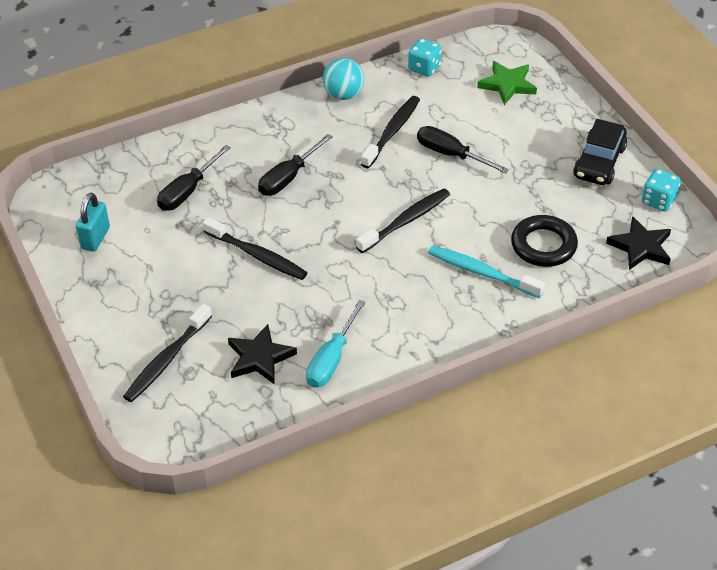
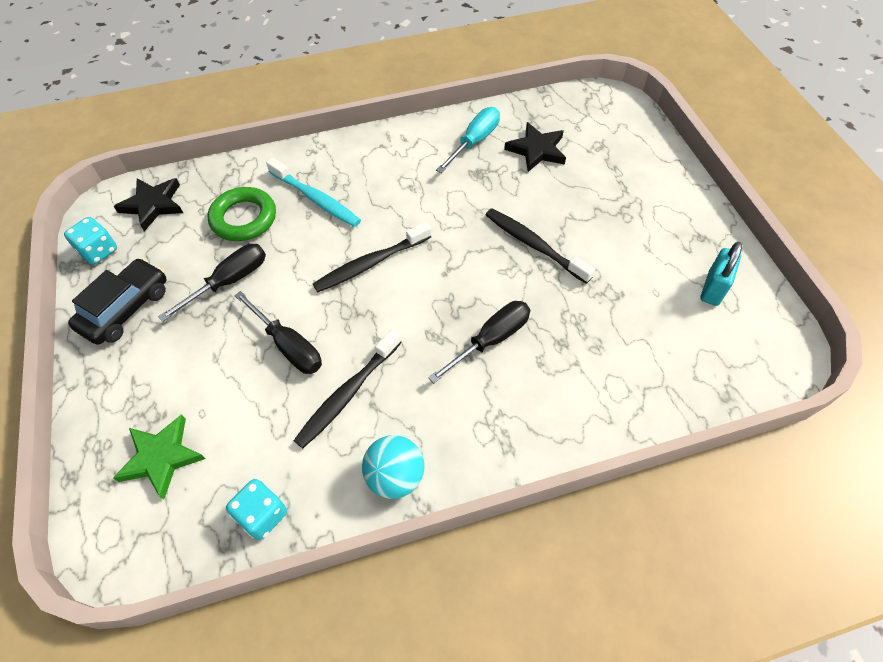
camera: 170 degrees left, 10 degrees up
black toothbrush [123,304,212,402] -> none
black screwdriver [157,145,231,211] -> black screwdriver moved to [158,244,266,322]
black ring [511,215,578,267] -> green ring [208,187,276,241]

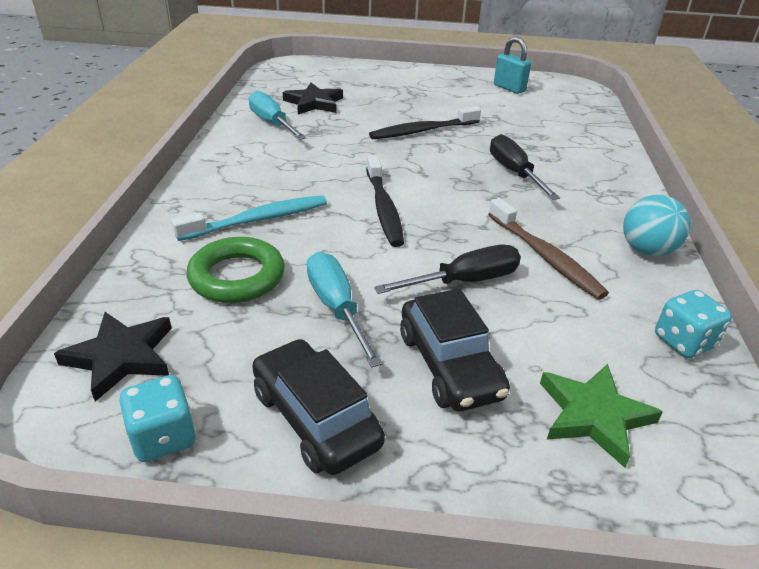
camera: 70 degrees left, 20 degrees down
black screwdriver [158,244,266,322] -> turquoise screwdriver [307,252,383,367]
black toothbrush [294,329,402,448] -> brown toothbrush [488,198,609,300]
none -> black car [400,289,510,411]

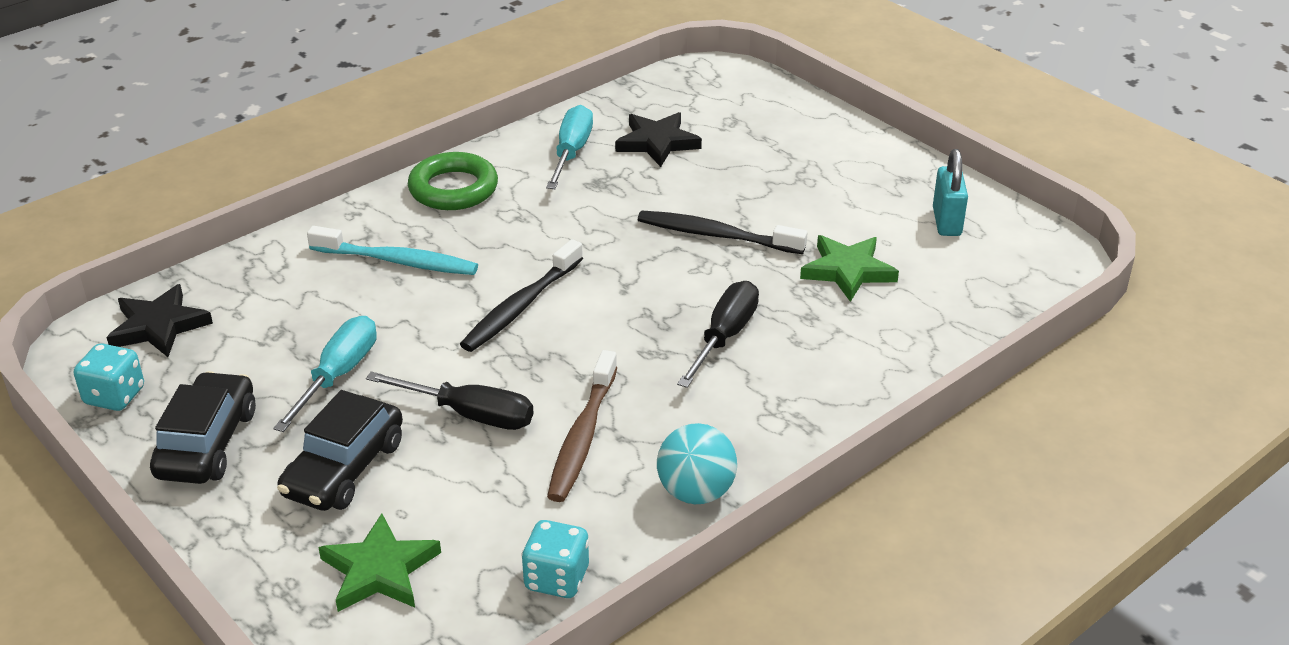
camera: 45 degrees right, 0 degrees up
green ring [187,237,285,303] -> green ring moved to [408,152,498,210]
none -> green star [800,235,899,302]

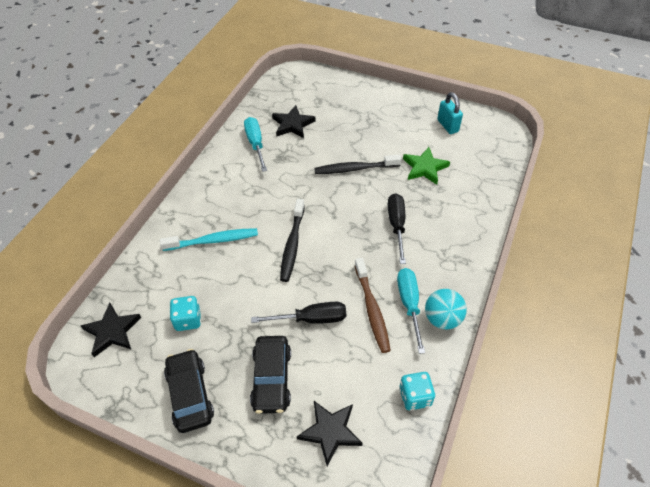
camera: 25 degrees left, 15 degrees up
turquoise dice [74,343,144,411] -> turquoise dice moved to [170,296,201,331]
turquoise screwdriver [273,316,377,432] -> turquoise screwdriver moved to [397,268,425,354]
green star [318,513,441,612] -> black star [297,401,362,466]
green ring [408,152,498,210] -> none

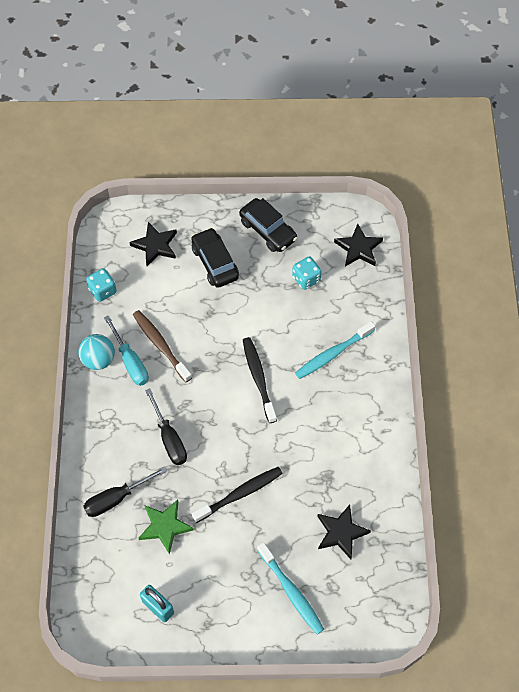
camera: 155 degrees right, 10 degrees up
turquoise screwdriver [244,117,267,172] -> none
black screwdriver [251,302,346,324] -> black screwdriver moved to [83,466,167,517]
none -> turquoise toothbrush [257,542,324,635]

